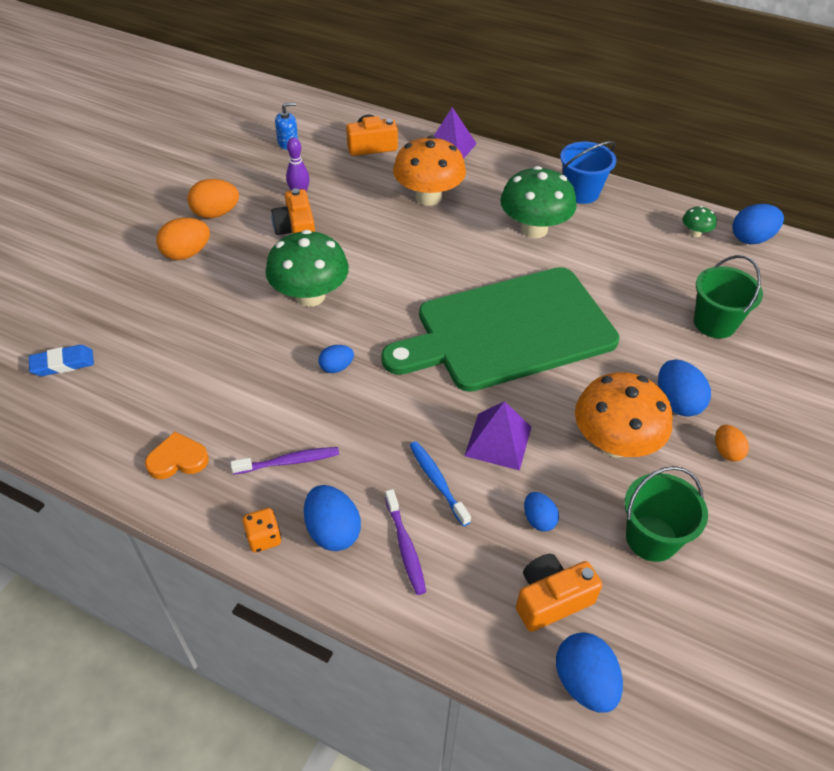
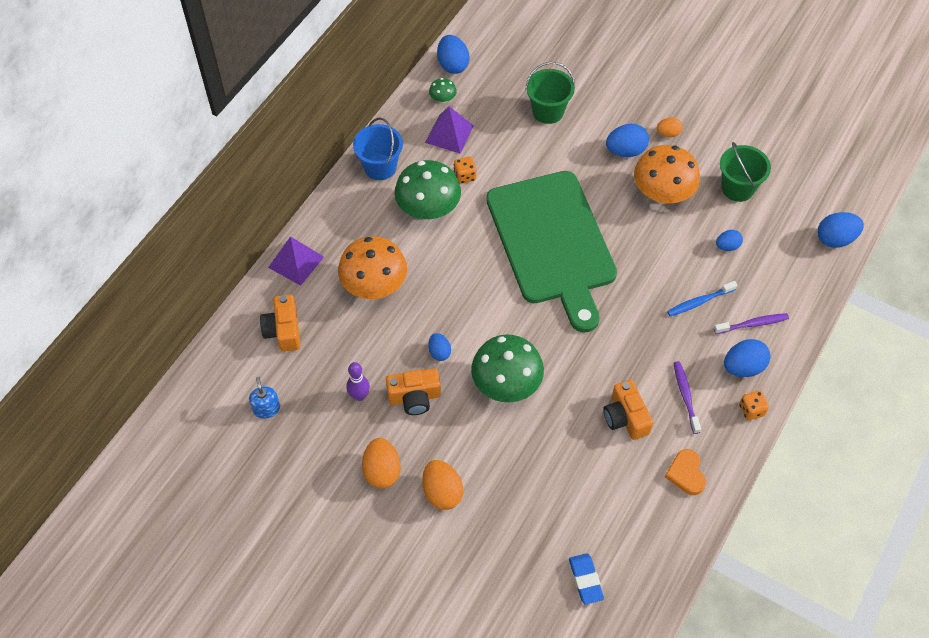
camera: 85 degrees left, 10 degrees up
blue egg [318,345,354,373] -> blue egg moved to [428,333,451,361]
purple pyramid [464,401,531,470] -> purple pyramid moved to [425,106,474,153]
orange camera [516,554,602,632] -> orange camera moved to [603,380,653,440]
none -> orange dice [454,157,476,184]

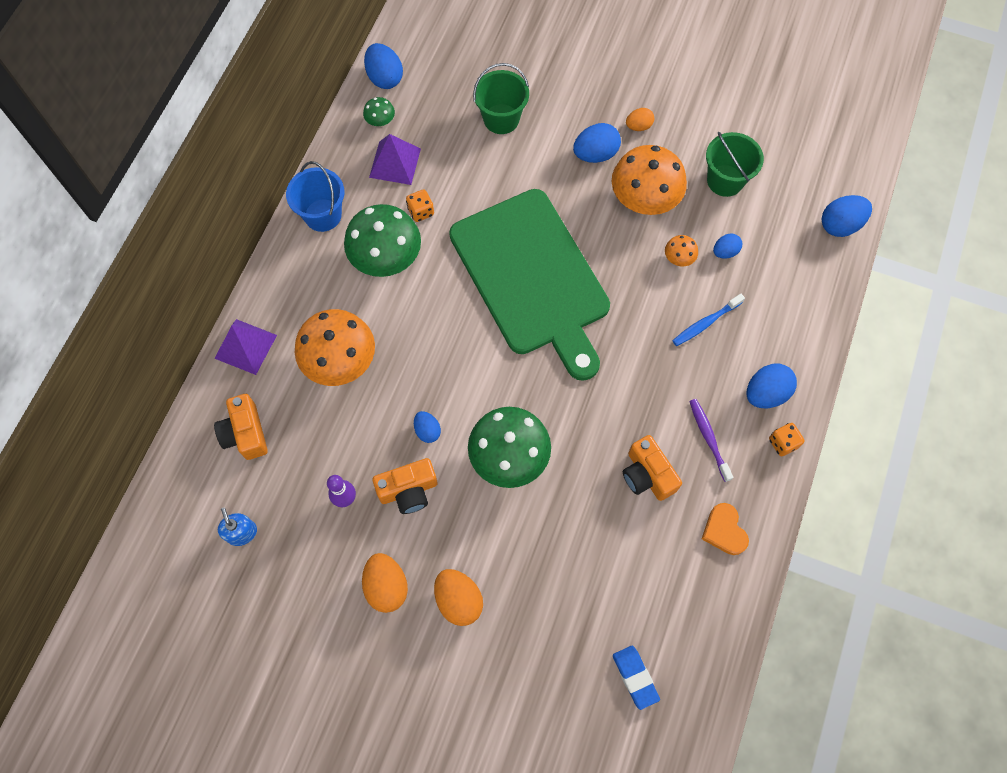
camera: 10 degrees left, 10 degrees up
purple toothbrush [714,313,789,334] -> none
none -> orange mushroom [665,235,698,266]

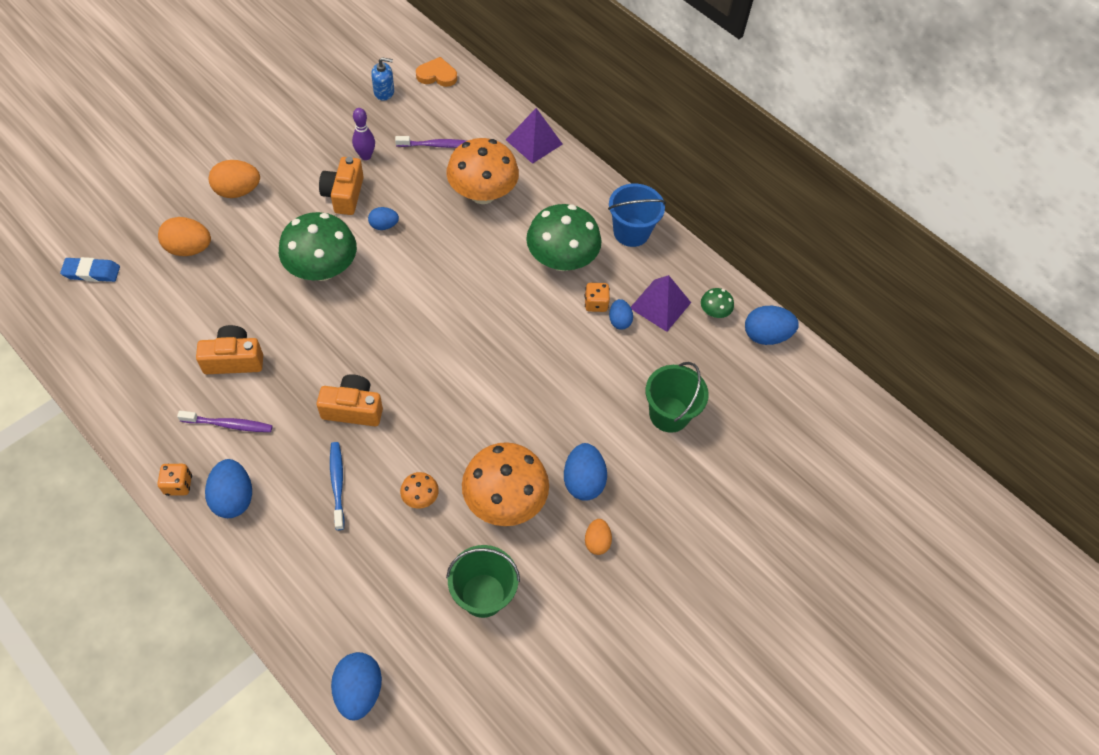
camera: 110 degrees right, 10 degrees down
orange camera [214,394,268,460] -> orange camera moved to [317,374,383,426]
orange egg [362,553,408,613] -> orange egg moved to [158,217,211,256]
green cutting board [449,189,610,381] -> none
orange heart [702,503,749,555] -> orange heart moved to [416,57,457,87]
blue egg [713,234,742,259] -> blue egg moved to [609,299,633,330]
none -> purple toothbrush [395,136,466,148]

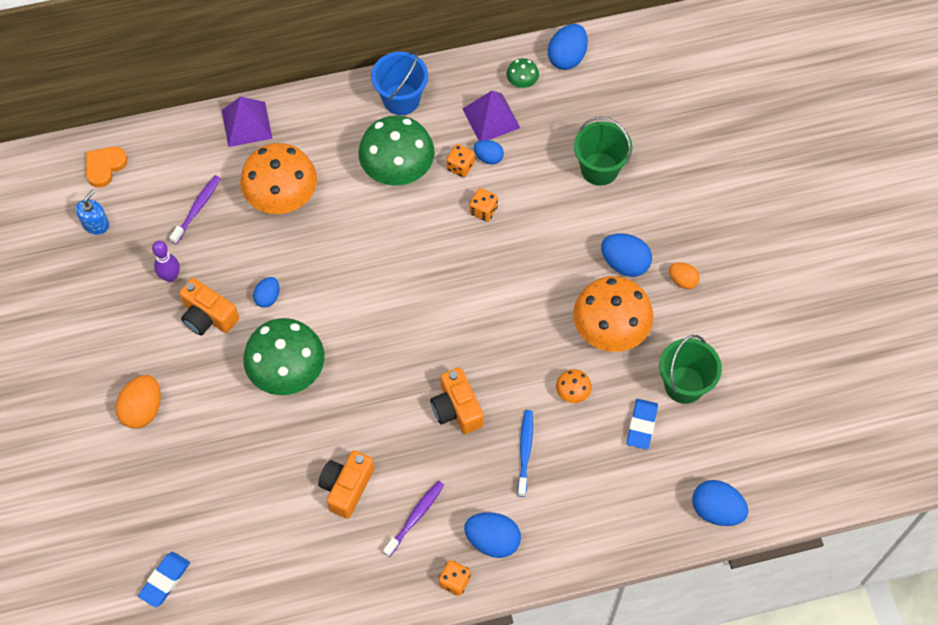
camera: 55 degrees left, 5 degrees up
orange egg [158,217,211,256] -> none
orange camera [317,374,383,426] -> orange camera turned 60 degrees counterclockwise [430,367,484,434]
blue toothbrush [330,442,345,530] -> blue toothbrush turned 75 degrees clockwise [517,410,533,497]
none -> orange dice [470,188,498,221]
none -> blue eraser [627,399,658,450]

